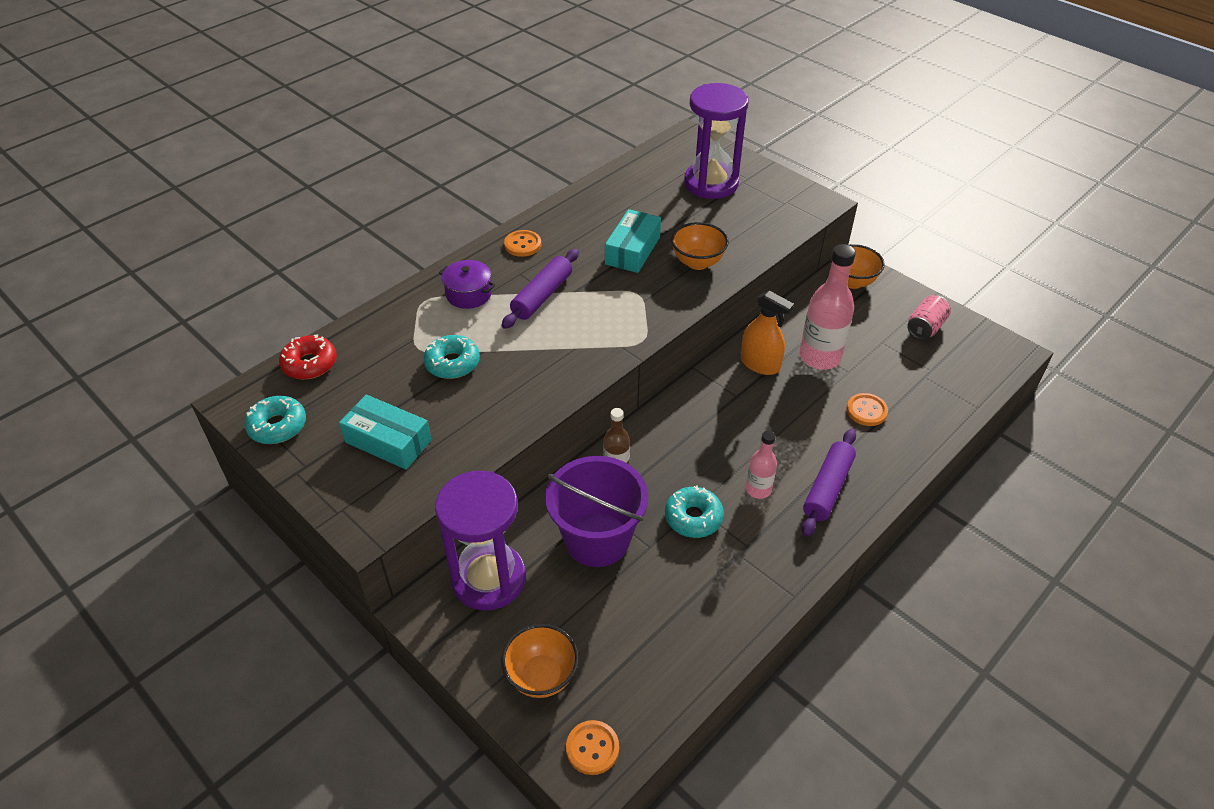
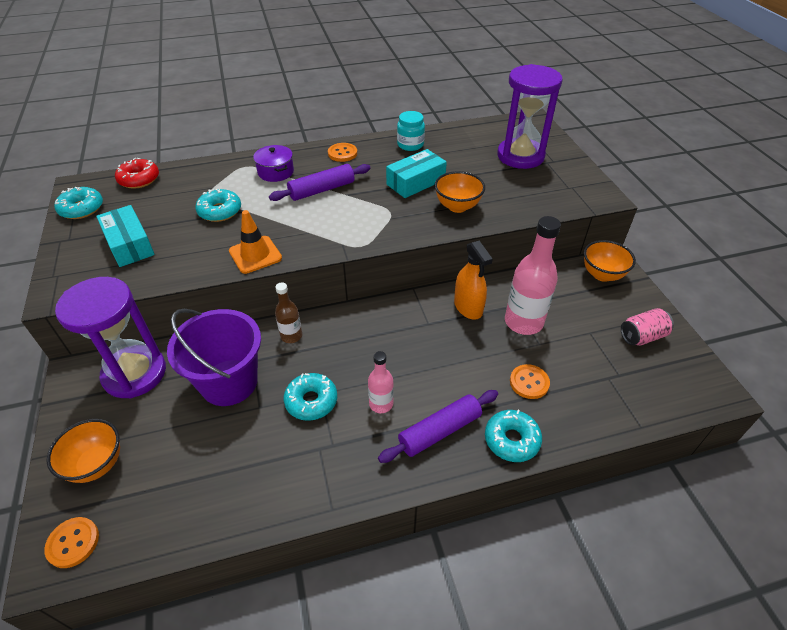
camera: 30 degrees right, 0 degrees up
none -> orange traffic cone [229,210,282,274]
none -> turquoise jar [397,111,425,151]
none -> turquoise donut [485,409,542,462]

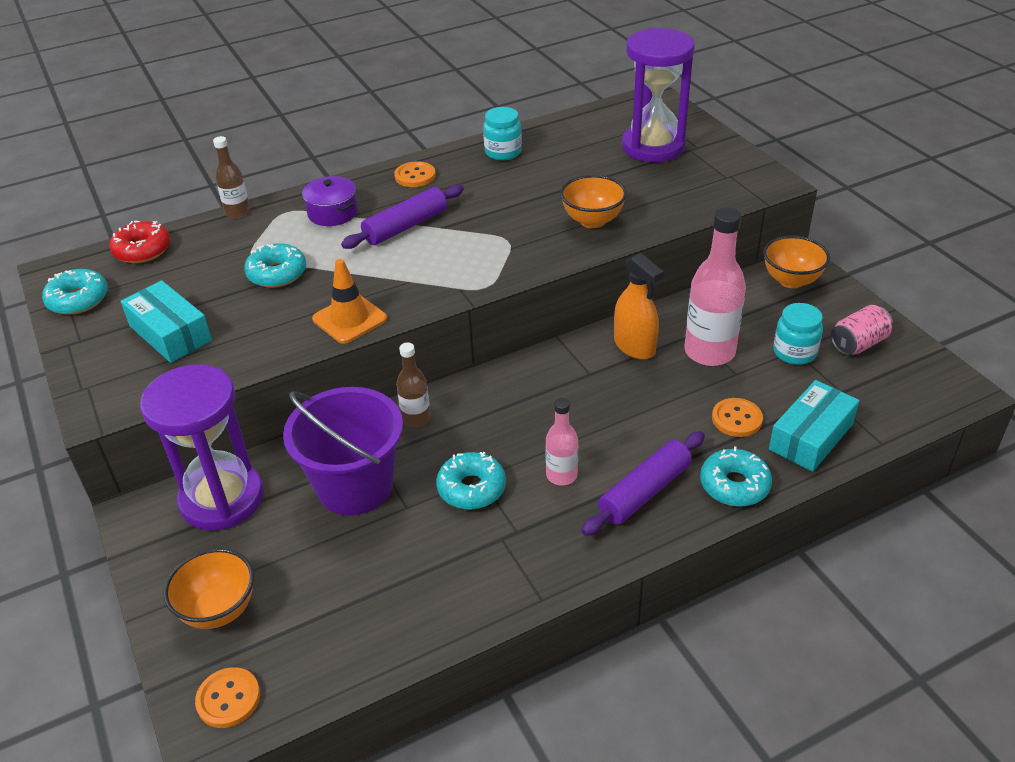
camera: 10 degrees left, 5 degrees down
turquoise box [386,149,447,198] -> turquoise box moved to [769,380,860,472]
none -> brown bottle [213,136,250,219]
none -> turquoise jar [773,303,823,365]

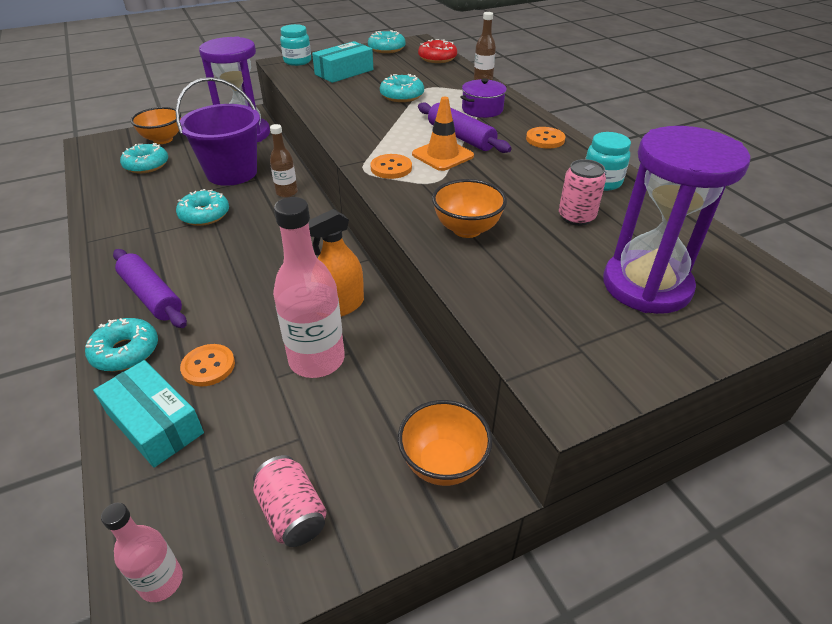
camera: 90 degrees right, 0 degrees up
orange button [195,667,260,728] -> orange button moved to [370,154,412,179]
orange traffic cone [312,259,387,344] -> orange traffic cone moved to [412,97,474,171]
pink bottle [545,398,578,486] -> pink bottle moved to [101,503,183,602]
turquoise jar [773,303,823,365] -> turquoise jar moved to [280,24,311,66]
none -> turquoise donut [120,143,168,173]
none -> pink can [559,159,606,226]

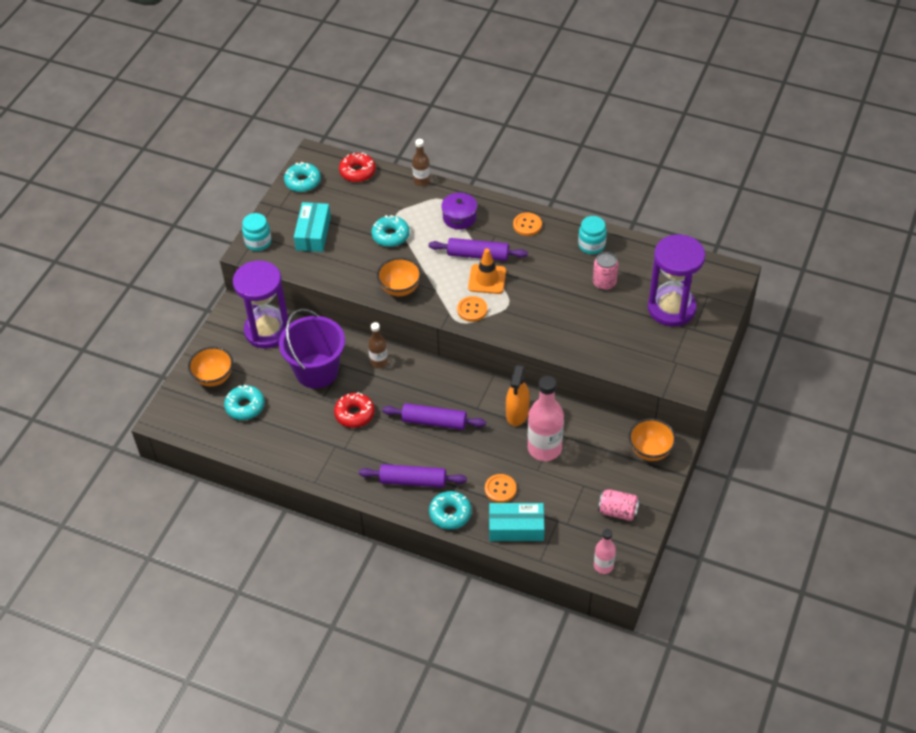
camera: 40 degrees left, 10 degrees up
turquoise donut [176,189,229,226] -> red donut [334,392,375,428]
orange bowl [432,179,507,238] -> orange bowl moved to [377,257,422,296]
none -> purple rolling pin [382,403,486,430]

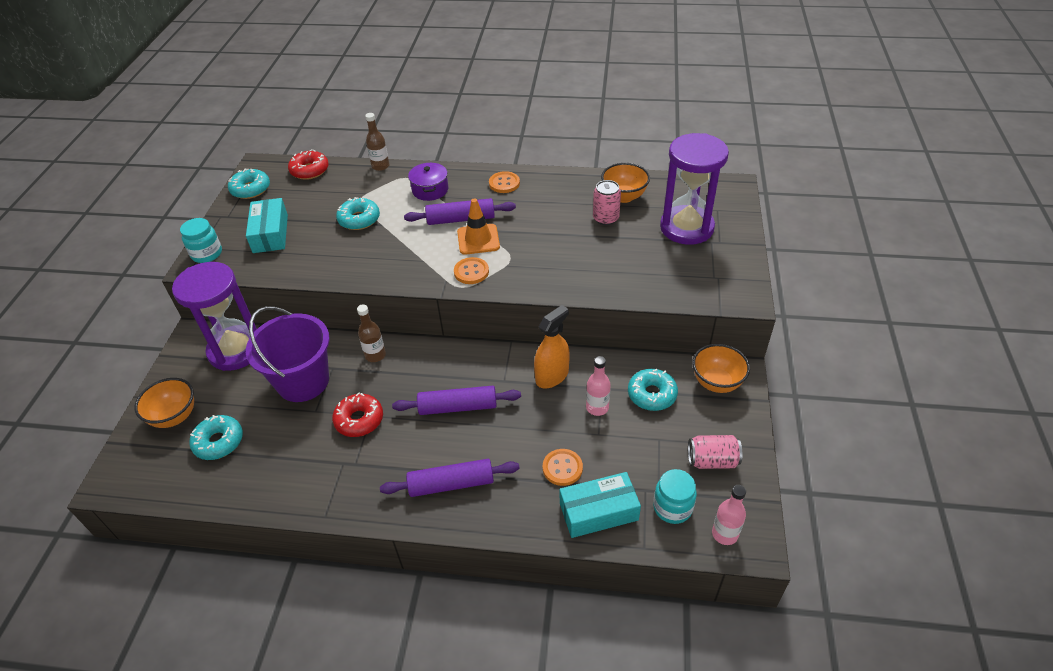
camera: 15 degrees left, 5 degrees down
orange bowl [377,257,422,296] -> orange bowl moved to [601,163,650,203]
turquoise donut [429,491,472,530] -> turquoise donut moved to [628,369,678,411]
orange spray bottle [506,365,530,426] -> orange spray bottle turned 135 degrees counterclockwise [534,305,570,388]
pink bottle [528,376,564,461] -> pink bottle [586,356,611,416], size x0.55
turquoise jar [578,216,607,254] -> turquoise jar moved to [653,469,697,524]

